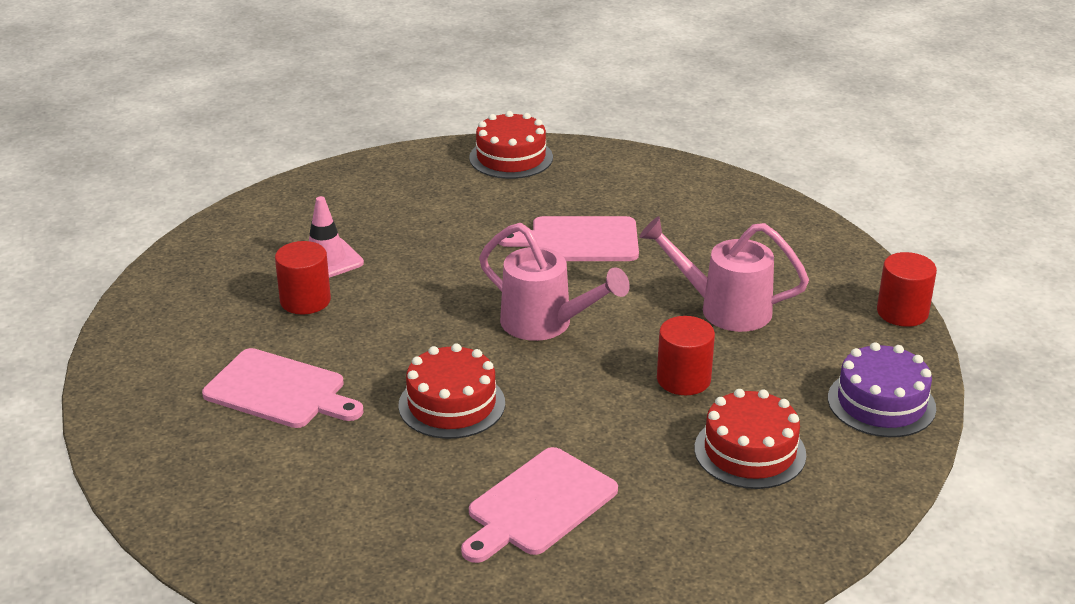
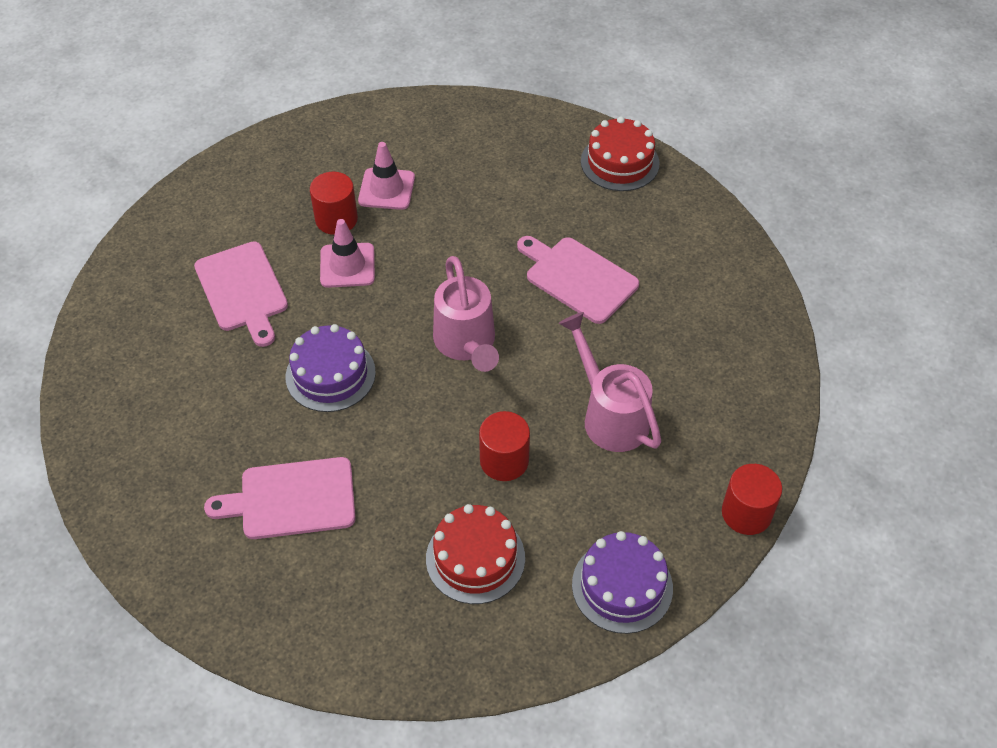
camera: 40 degrees right, 20 degrees up
red cake [398,343,505,439] -> purple cake [286,324,376,412]
none -> pink traffic cone [320,219,375,288]

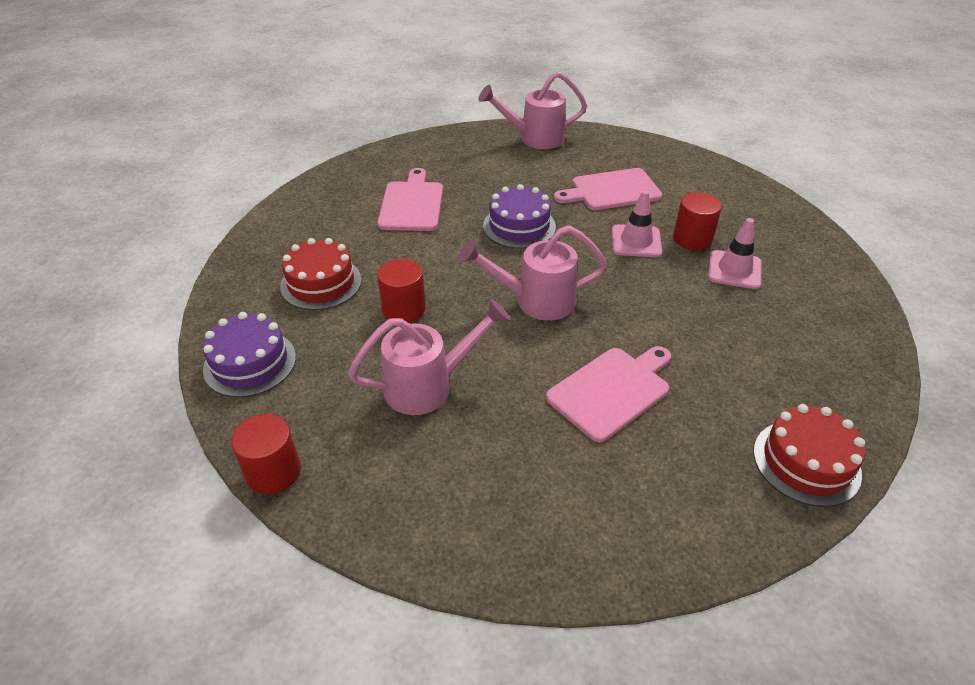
camera: 100 degrees right, 10 degrees down
none -> pink watering can [478,72,587,149]

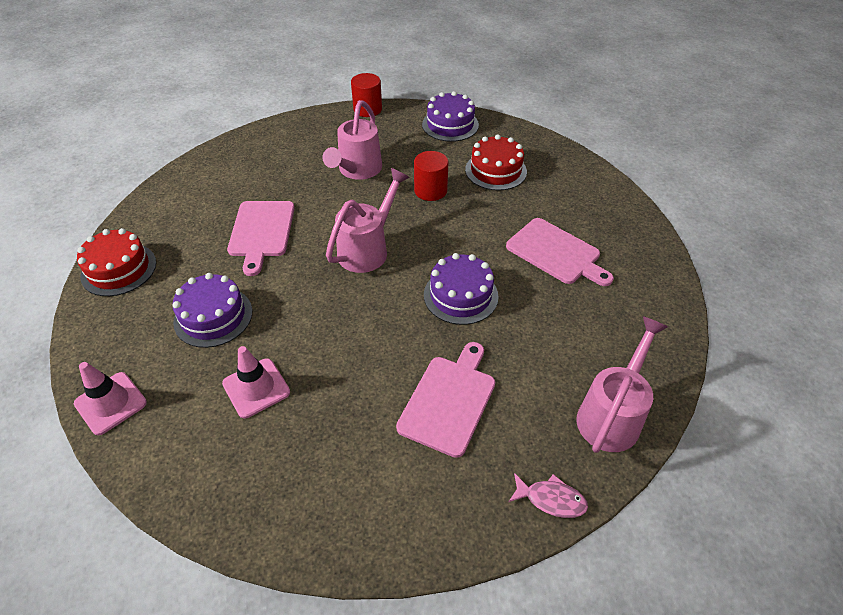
camera: 130 degrees right, 5 degrees up
pink traffic cone [612,190,662,257] -> pink traffic cone moved to [74,362,147,435]
red cylinder [673,192,722,250] -> none
none -> purple cake [172,273,252,348]
none -> pink fish [508,473,588,518]

